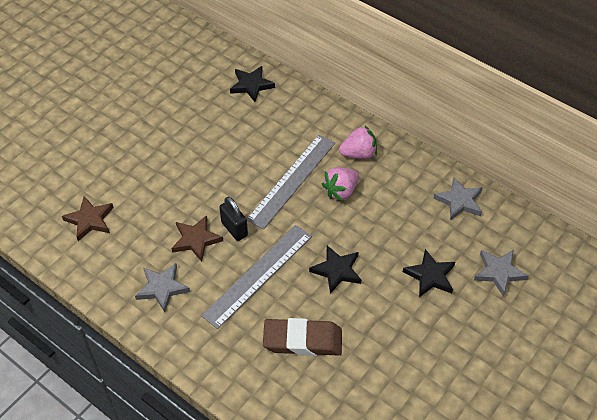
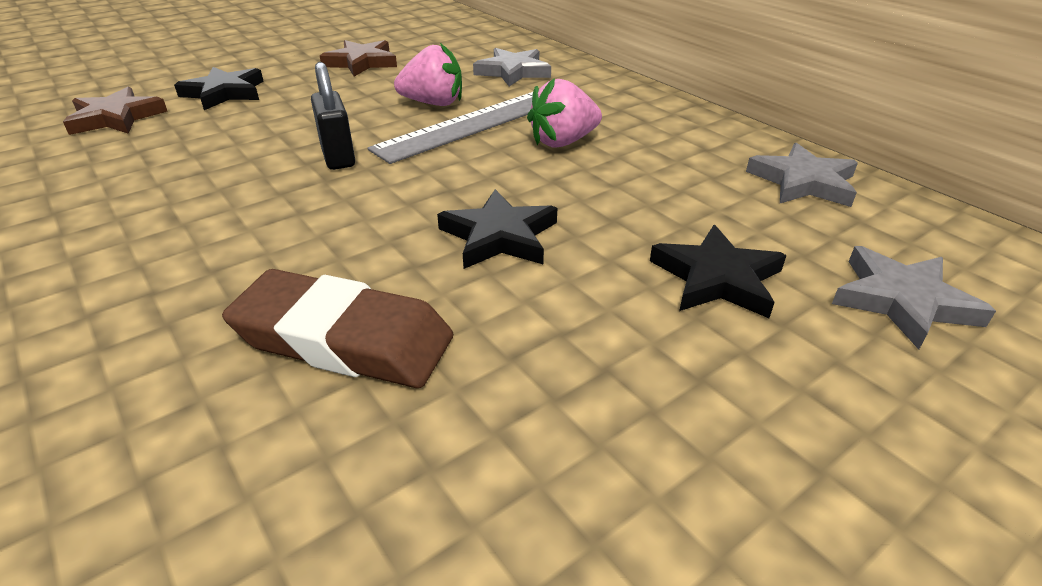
camera: 15 degrees right, 15 degrees down
grey star [135,263,190,312] -> grey star moved to [473,48,551,87]
brown star [171,215,223,262] -> brown star moved to [320,40,397,77]
grey ruler [201,225,312,329] -> none
black star [230,66,275,102] -> black star moved to [174,67,264,110]
pink strawberry [339,126,377,159] -> pink strawberry moved to [394,43,462,106]

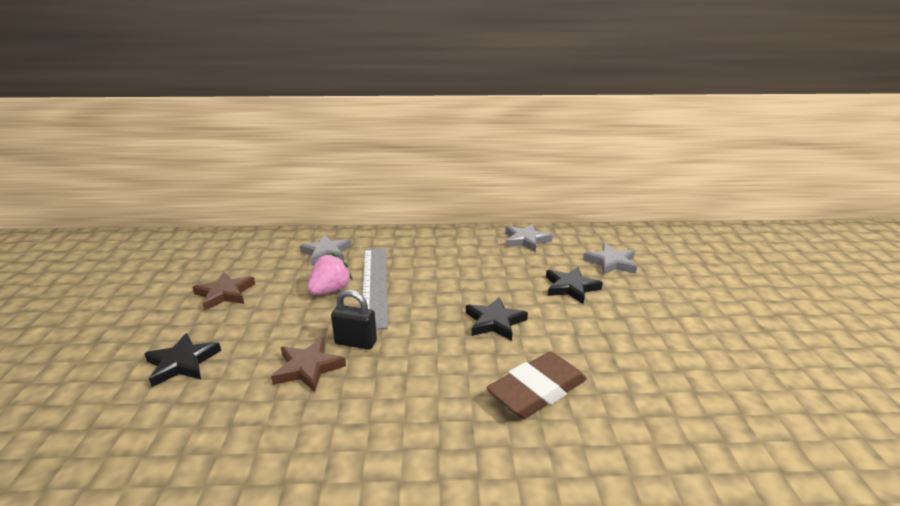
camera: 55 degrees left, 10 degrees down
brown star [63,87,168,135] -> brown star moved to [271,337,346,392]
pink strawberry [527,78,602,148] -> none

